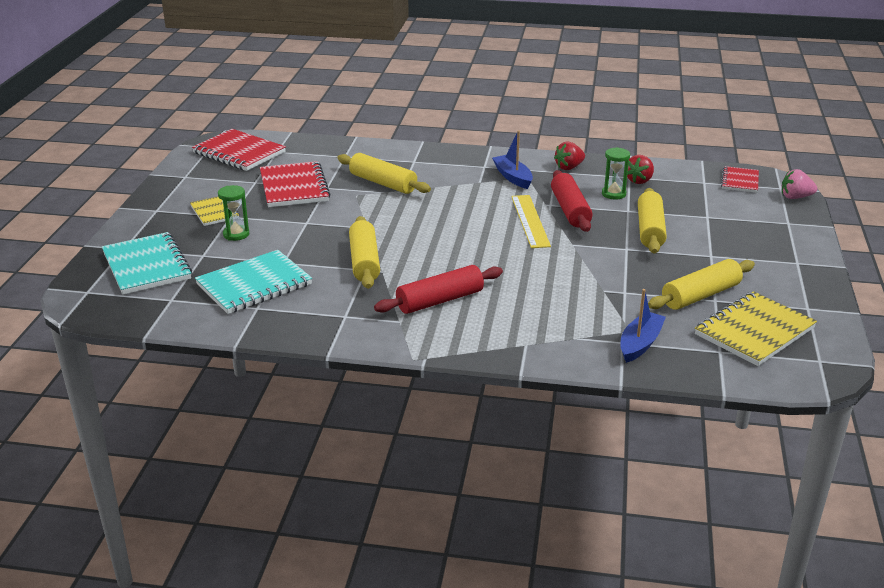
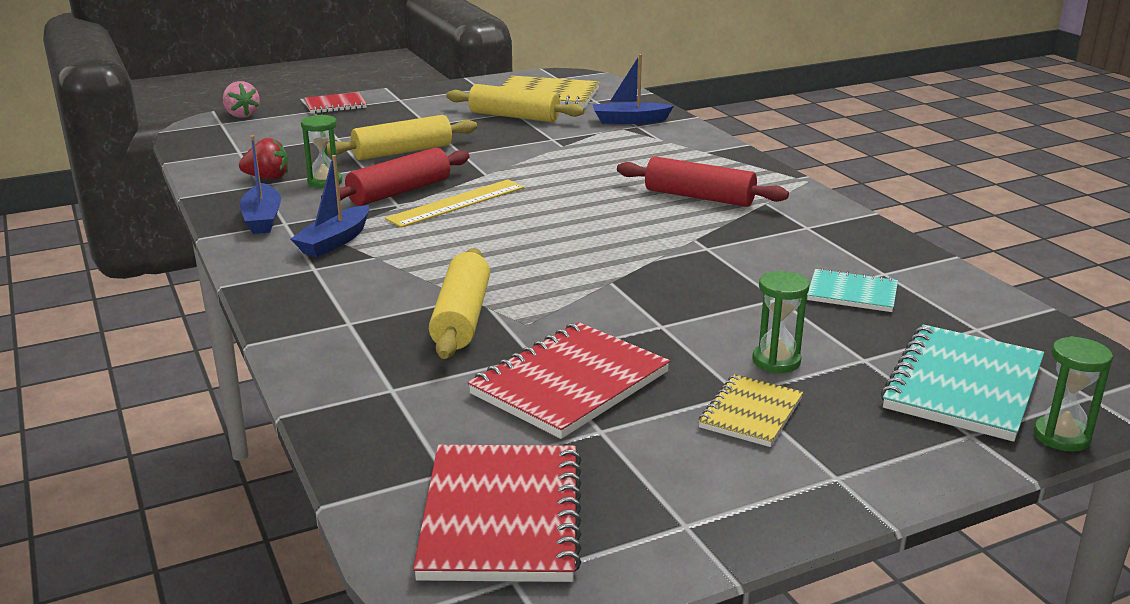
camera: 125 degrees left, 5 degrees down
turquoise notebook [195,250,312,314] -> turquoise notebook [807,268,898,312], size x0.58
yellow rolling pin [349,216,380,289] -> none
red strawberry [554,141,585,170] -> blue boat [240,135,281,234]
red notebook [721,166,759,193] -> red notebook moved to [304,92,367,114]
none -> green hourglass [1034,336,1113,452]

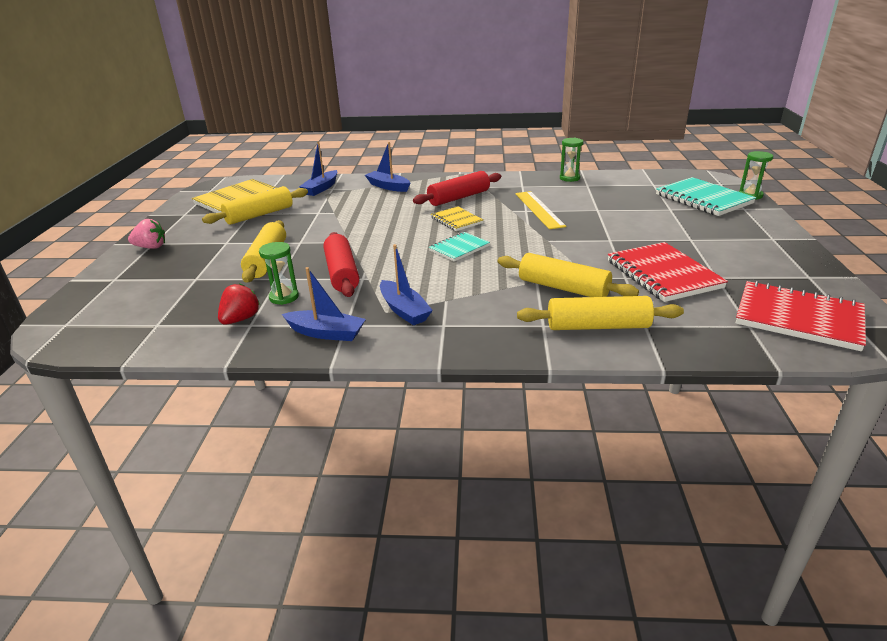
camera: 60 degrees left, 5 degrees up
pink strawberry [223,81,260,118] -> pink strawberry moved to [128,219,165,249]
red notebook [304,92,367,114] -> none
yellow ruler [385,179,524,228] -> yellow ruler moved to [515,191,566,229]
yellow notebook [698,374,803,447] -> yellow notebook moved to [431,206,483,231]
green hourglass [752,271,810,373] -> green hourglass moved to [560,138,583,182]
turquoise notebook [807,268,898,312] -> turquoise notebook moved to [429,232,490,262]
none -> blue boat [365,142,410,192]
none -> yellow rolling pin [517,296,684,330]

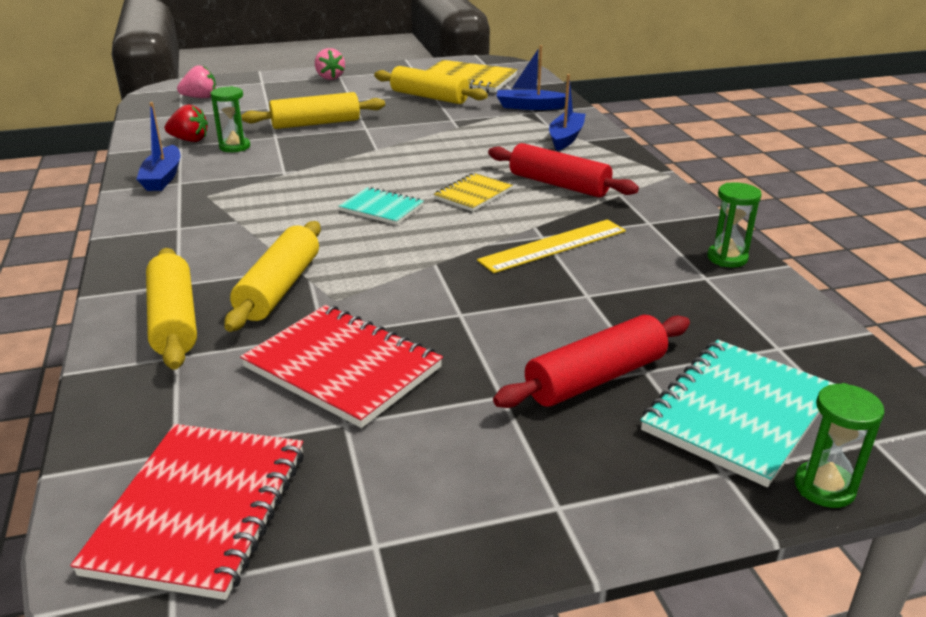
camera: 70 degrees right, 0 degrees up
red rolling pin [324,232,359,297] -> red rolling pin moved to [493,315,690,408]
blue boat [380,244,433,325] -> none
red notebook [608,242,728,302] -> red notebook turned 75 degrees clockwise [240,305,443,428]
none -> pink strawberry [177,65,216,98]

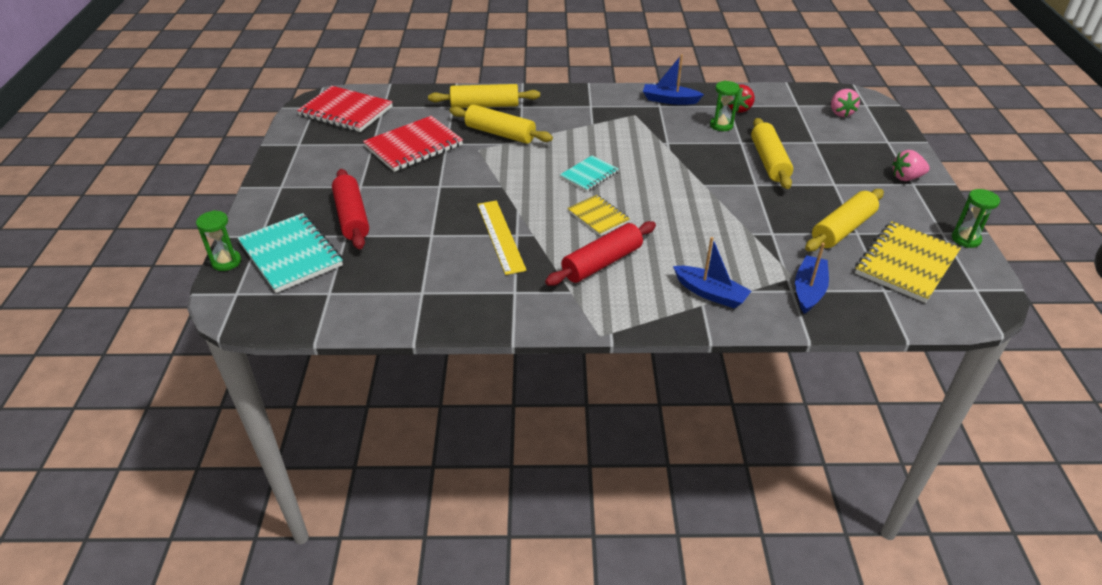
camera: 105 degrees right, 10 degrees up
green hourglass [707,182,762,267] -> green hourglass moved to [952,189,1000,248]

